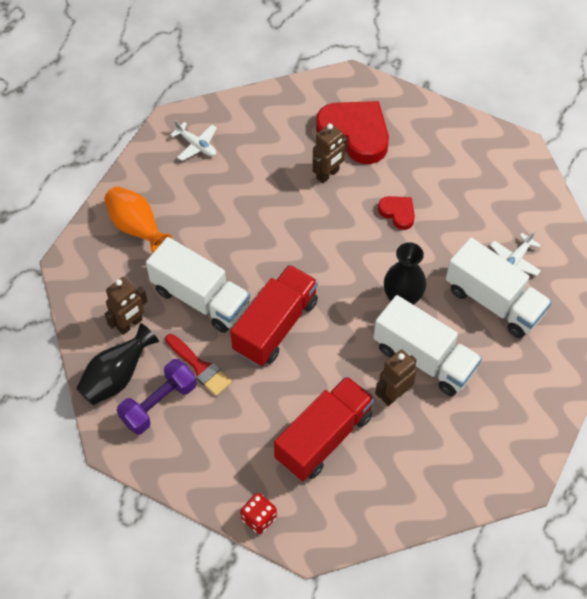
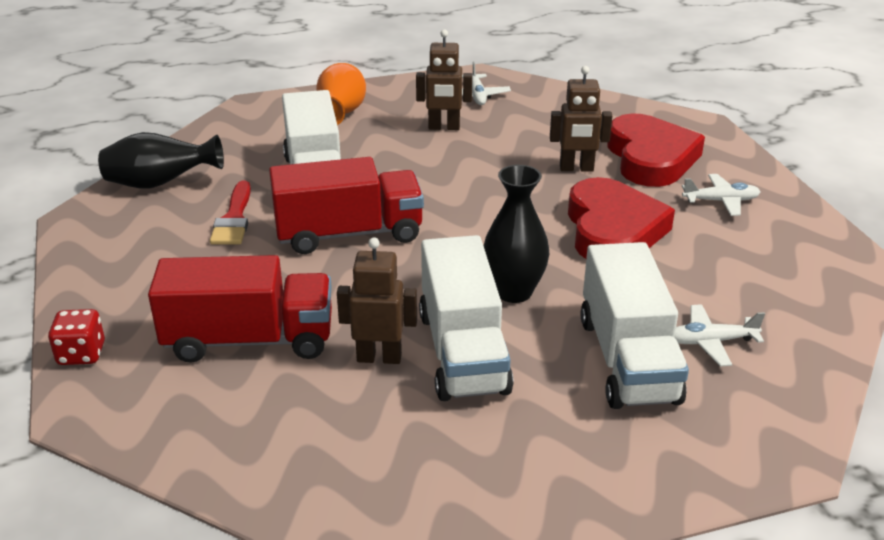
camera: 45 degrees right, 25 degrees down
brown robot [105,277,148,335] -> brown robot moved to [416,30,472,130]
purple dumbbell [117,359,197,435] -> none
red heart [378,196,415,230] -> red heart [568,177,675,259], size x2.02
none -> white plane [682,174,760,216]

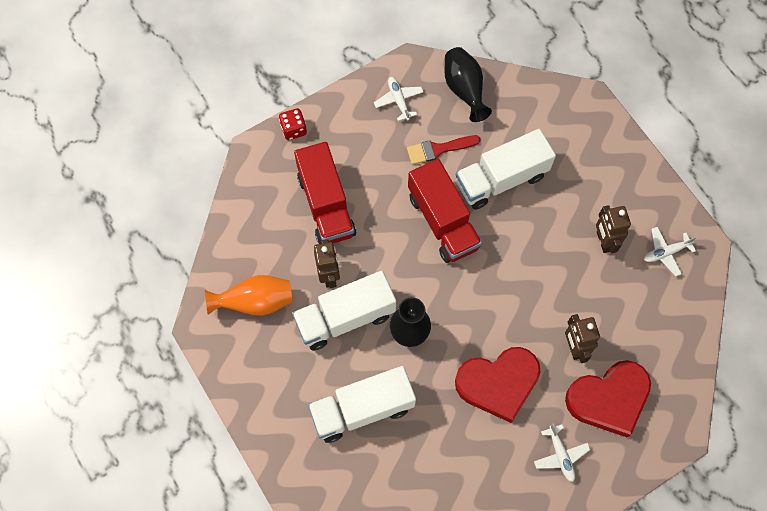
camera: 75 degrees right, 35 degrees up
orange vase [317,63,366,125] -> orange vase moved to [205,275,292,316]
white plane [674,304,765,366] -> white plane moved to [374,77,423,121]

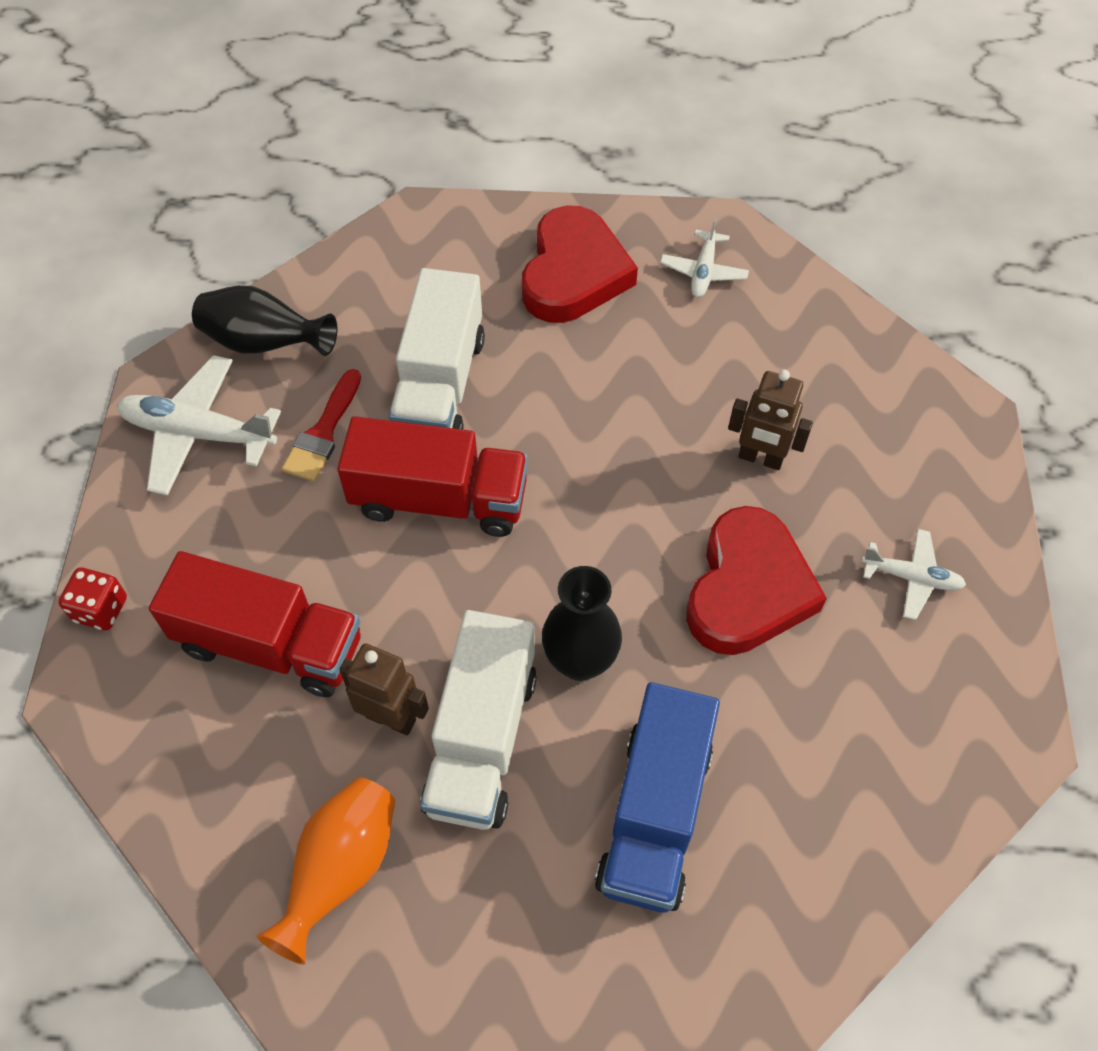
camera: 55 degrees left, 10 degrees down
white truck [308,366,416,443] -> blue truck [595,682,720,913]
white plane [374,77,423,121] -> white plane [117,355,281,496], size x1.75
red heart [565,360,651,438] -> red heart moved to [522,205,638,323]
brown robot [596,205,631,253] -> none

